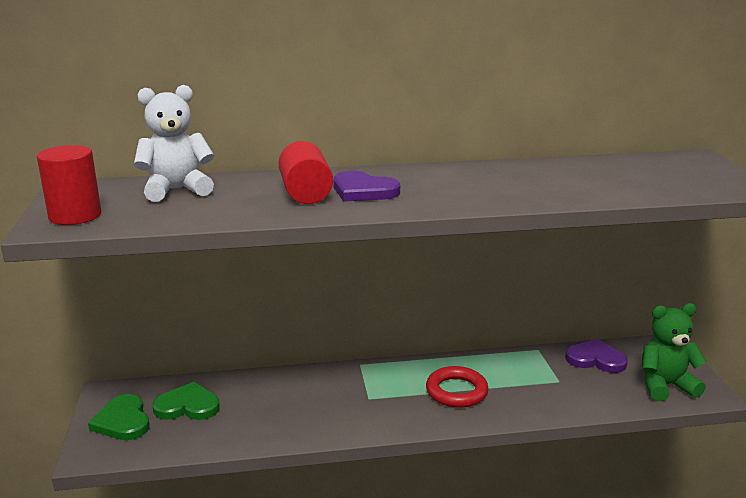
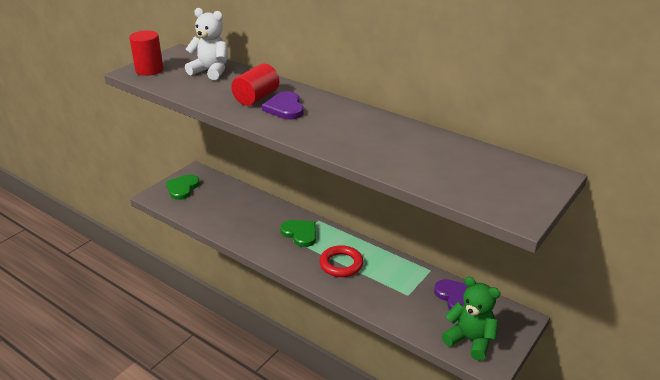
camera: 45 degrees right, 10 degrees up
green heart [152,382,220,420] -> green heart moved to [280,220,316,247]

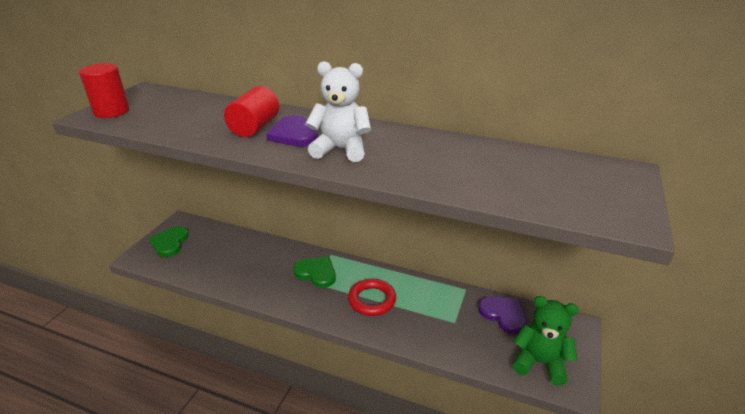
camera: 15 degrees left, 0 degrees up
white teddy bear [185,8,228,80] -> white teddy bear moved to [305,61,371,162]

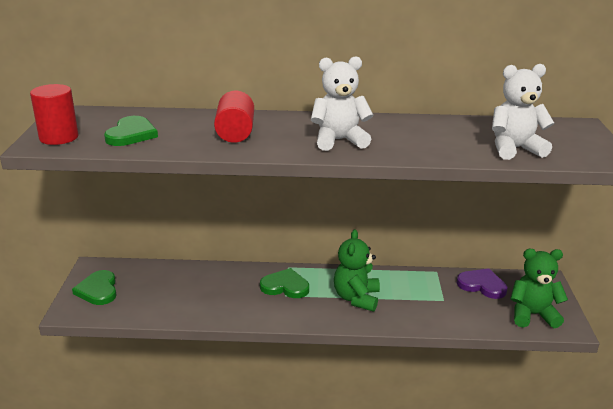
camera: 20 degrees left, 5 degrees down
purple heart [266,116,318,147] -> none
red ring [348,279,396,316] -> green teddy bear [334,229,380,312]
none -> green heart [104,116,158,146]
none -> white teddy bear [492,64,555,160]

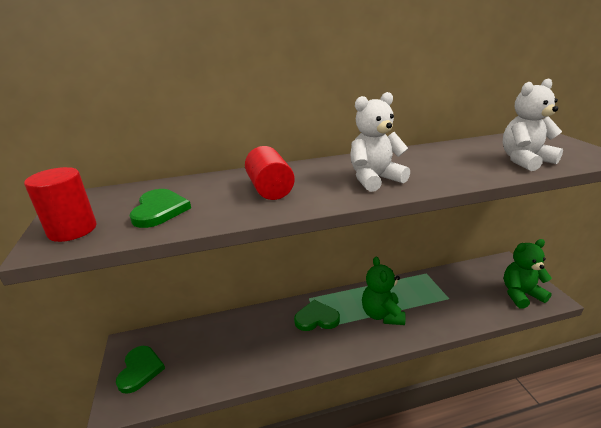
camera: 15 degrees left, 0 degrees up
green heart [72,270,117,305] -> green heart turned 150 degrees counterclockwise [116,346,165,394]
purple heart [457,268,507,299] -> none

